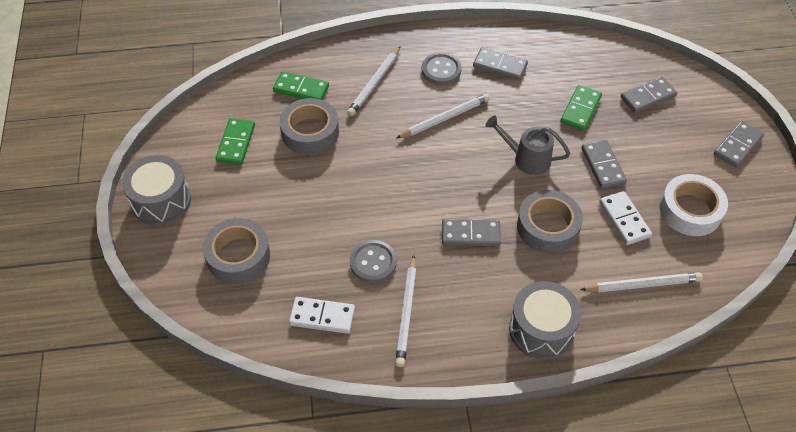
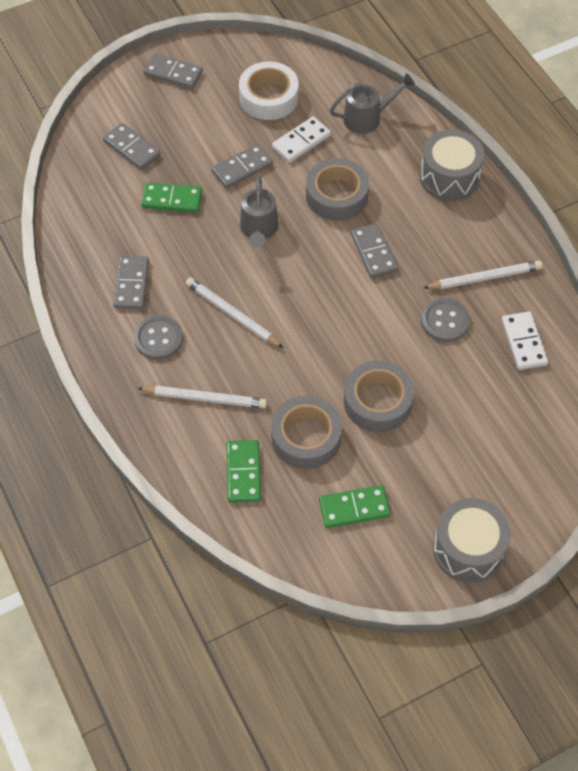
camera: 110 degrees left, 5 degrees up
grey tape [203,218,270,284] -> grey tape moved to [344,361,414,432]
white pencil [580,272,702,293] -> grey watering can [330,73,415,134]

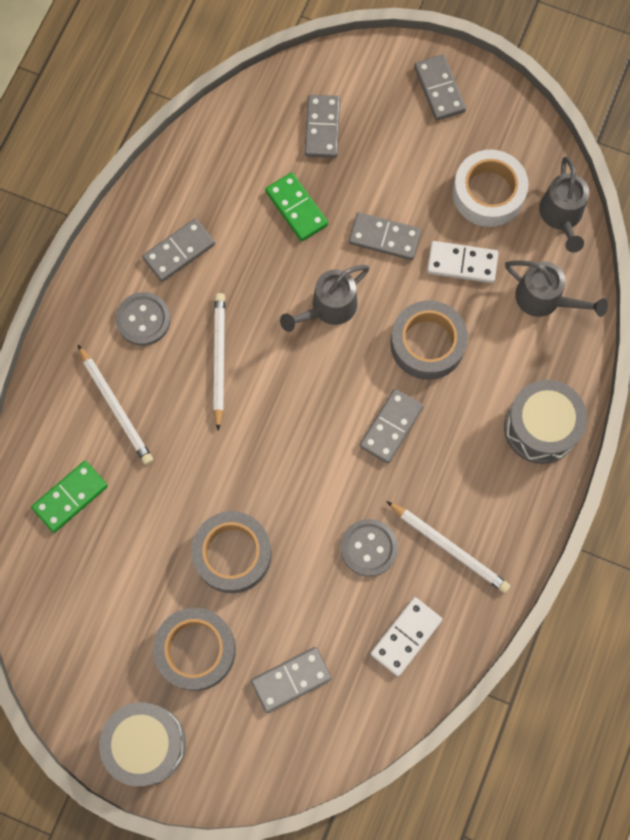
camera: 50 degrees right, 15 degrees up
grey tape [271,396,342,469] -> grey tape moved to [153,608,236,691]
green domino [319,485,391,528] -> none
none -> grey domino [251,647,332,713]
none -> grey watering can [539,157,589,253]

